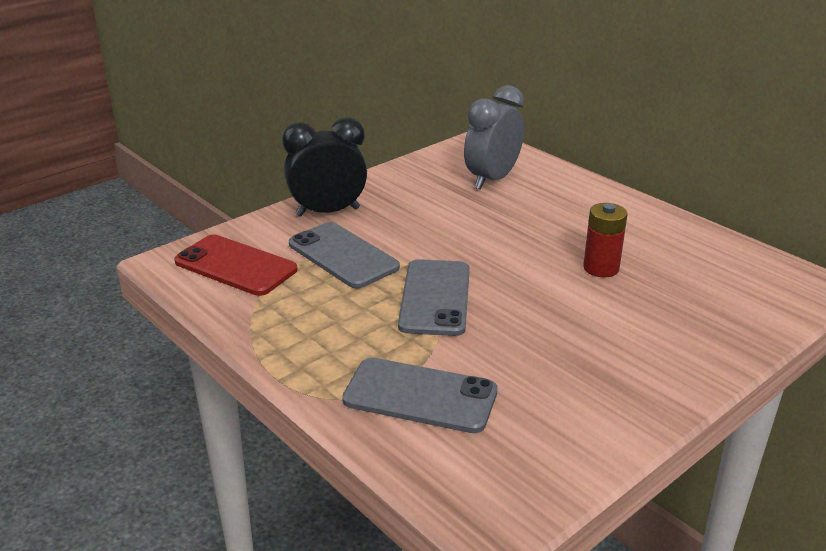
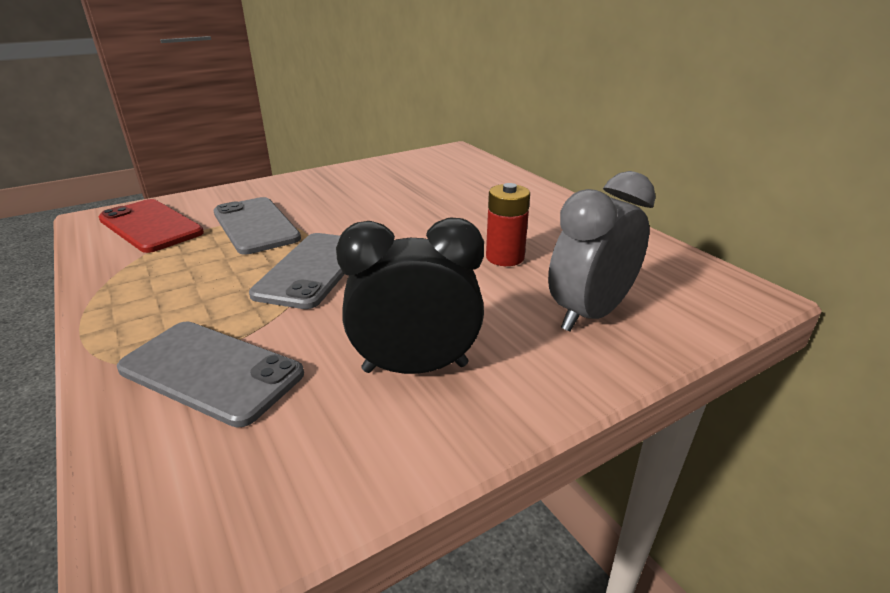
camera: 10 degrees right, 0 degrees up
black clock [282,117,367,217] -> black clock moved to [336,217,484,374]
grey clock [464,85,524,190] -> grey clock moved to [548,171,656,332]

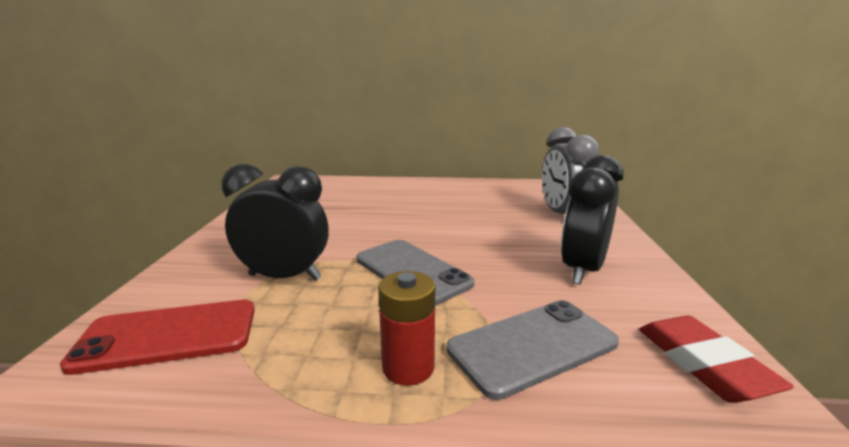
camera: 55 degrees left, 10 degrees down
grey phone [214,197,301,255] -> black clock [222,164,329,281]
red battery [486,183,530,266] -> red battery moved to [378,271,435,386]
none -> red eraser [639,315,794,403]

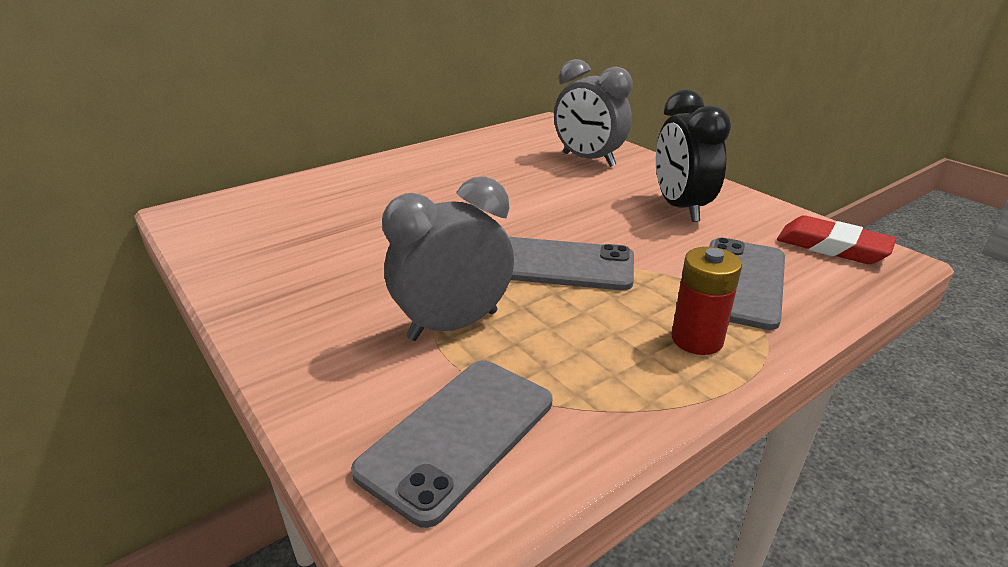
camera: 40 degrees left, 10 degrees up
red phone [60,300,255,375] -> grey phone [351,360,552,528]
black clock [222,164,329,281] -> grey clock [382,176,514,341]

